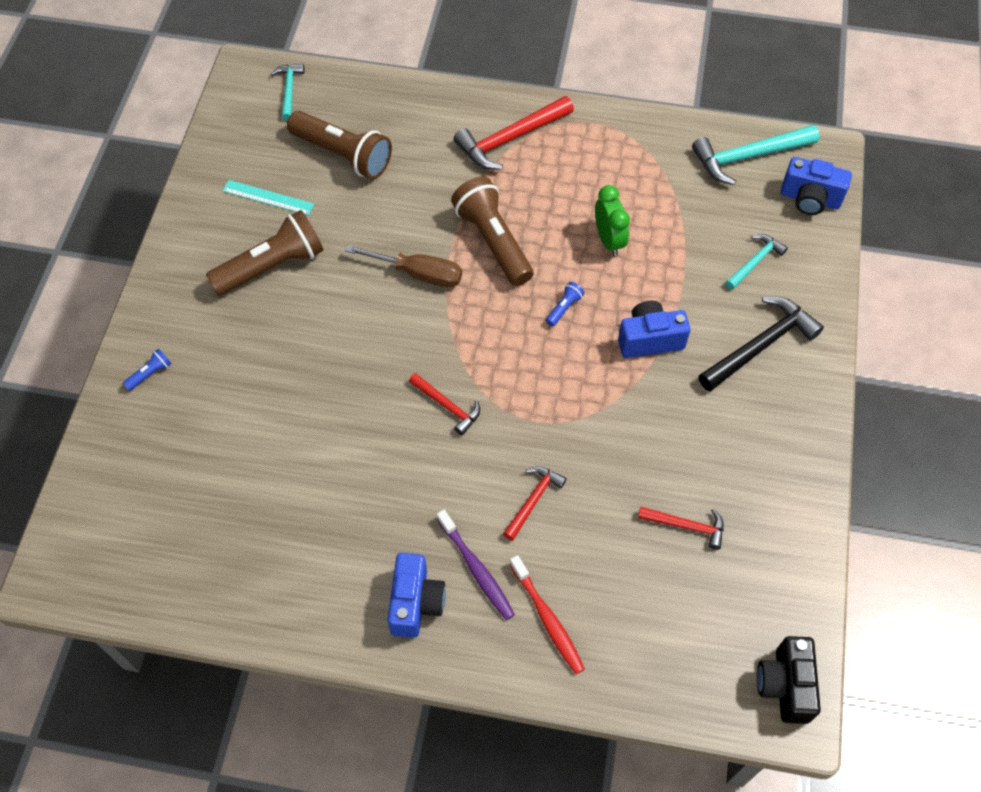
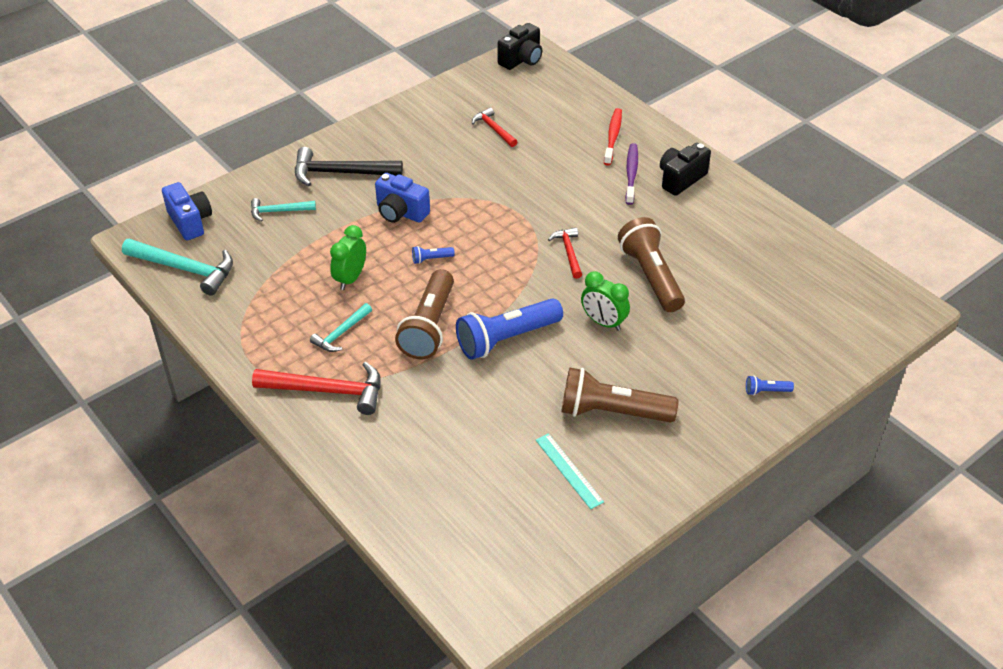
camera: 140 degrees left, 15 degrees down
turquoise hammer [271,64,304,121] -> turquoise hammer moved to [310,303,372,352]
brown flashlight [287,111,392,179] -> brown flashlight moved to [618,217,685,312]
brown screwdriver [345,245,462,288] -> blue flashlight [456,298,563,360]
blue camera [387,553,446,638] -> black camera [660,143,711,196]
red hammer [503,466,567,541] -> none
none -> green clock [581,271,630,331]

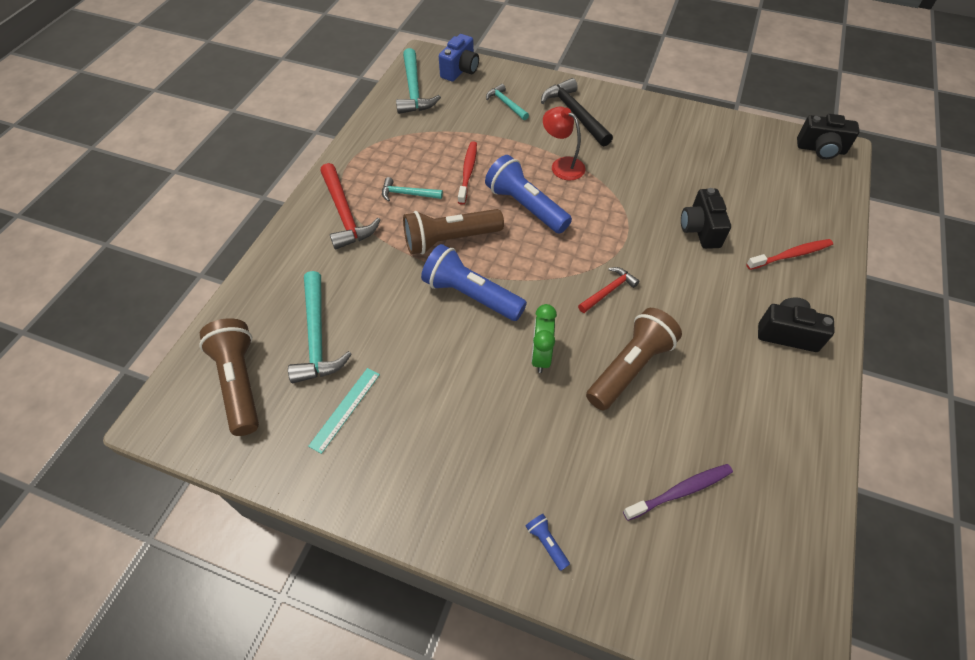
camera: 60 degrees right, 10 degrees up
green clock [330,225,366,290] -> red toothbrush [458,141,477,205]
blue camera [375,173,430,223] -> red lamp [543,107,585,180]
blue flashlight [412,246,455,264] -> blue flashlight [485,155,572,234], size x2.43
red hammer [472,107,517,147] -> none
brown flashlight [561,368,679,423] -> brown flashlight moved to [199,318,259,436]
purple toothbrush [625,143,638,205] -> purple toothbrush moved to [623,464,733,521]
none -> turquoise hammer [288,271,352,383]
none -> black camera [681,188,731,249]

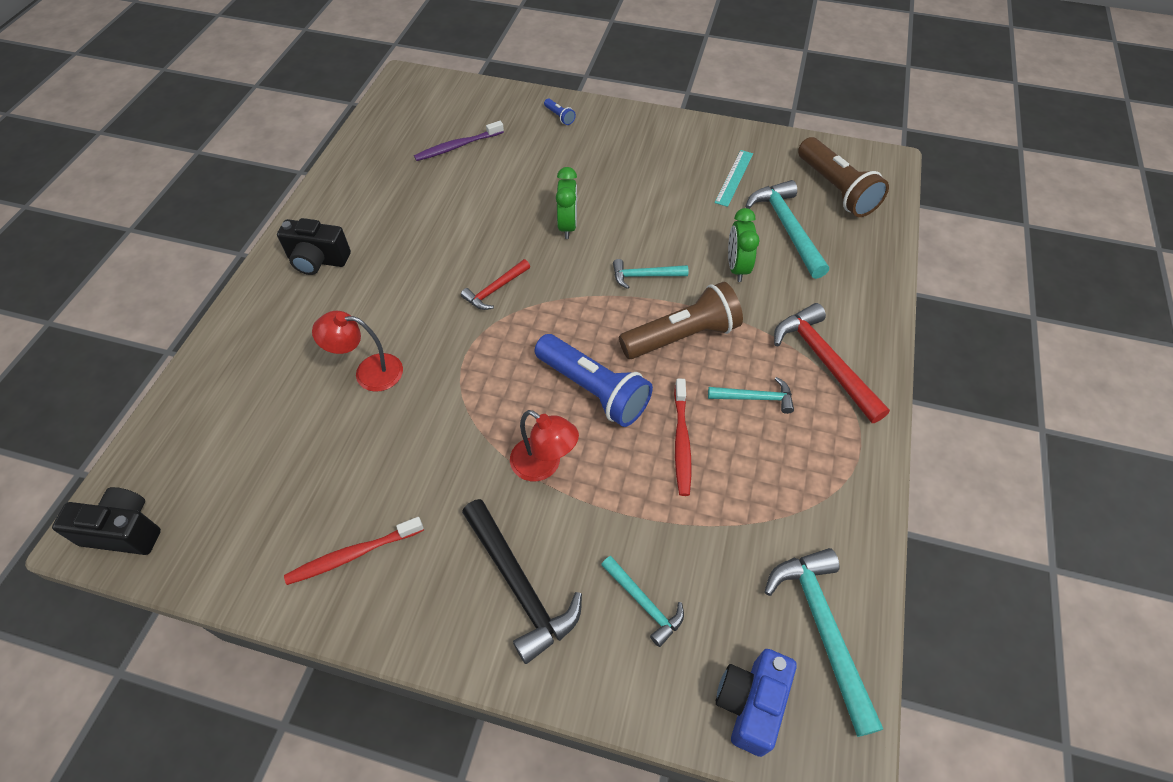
camera: 175 degrees right, 0 degrees up
blue flashlight [421,244,527,321] -> turquoise hammer [613,259,688,289]
brown flashlight [586,308,682,411] -> none
black camera [681,188,731,249] -> red lamp [312,311,403,392]
red toothbrush [746,239,833,270] -> red toothbrush moved to [284,517,424,585]
none -> green clock [728,208,760,282]

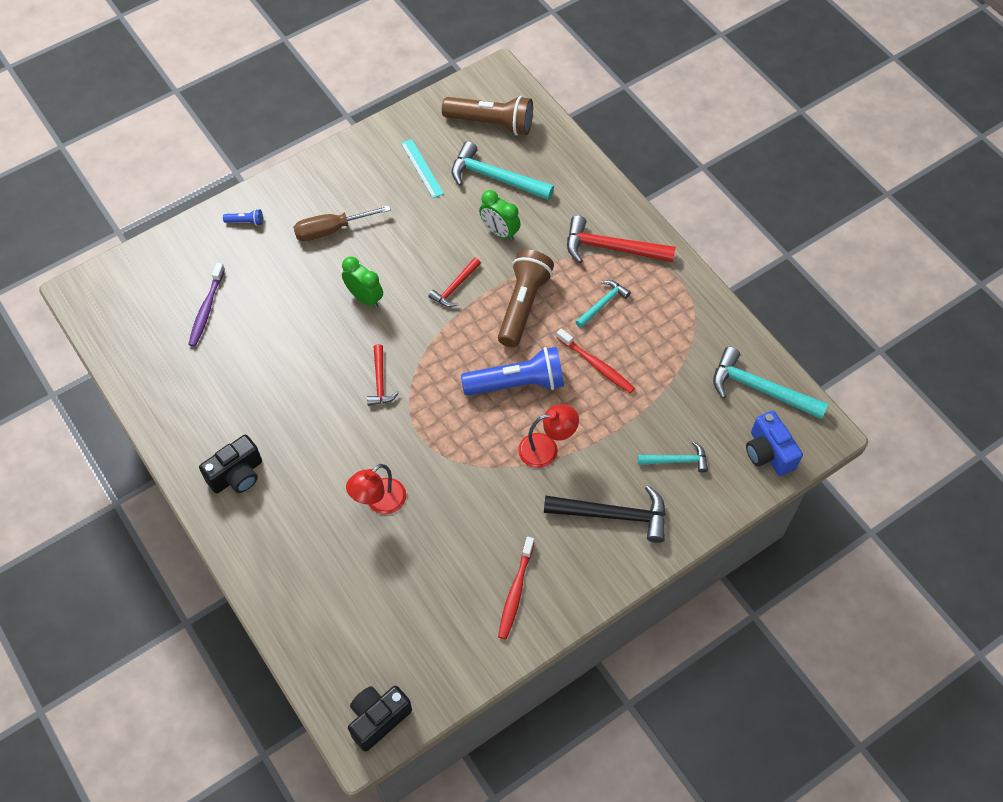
camera: 50 degrees left, 5 degrees up
turquoise hammer [613,259,688,289] -> red hammer [428,257,481,307]
none -> brown screwdriver [293,205,391,241]

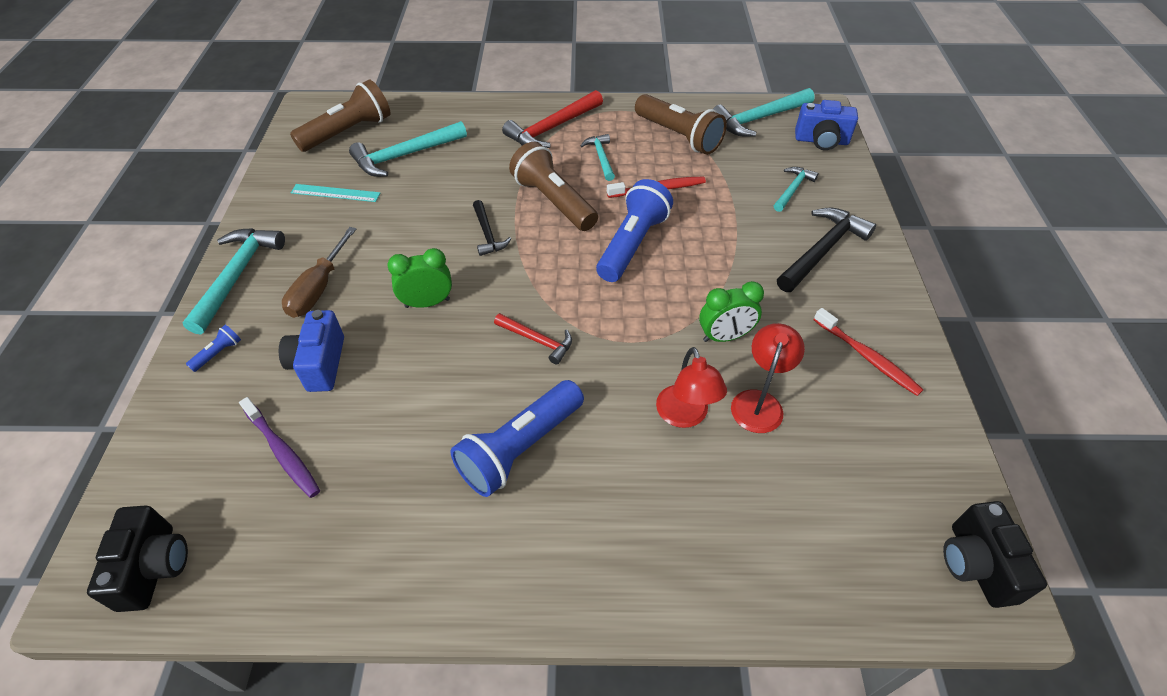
camera: 55 degrees left, 10 degrees down
black camera [199,435,262,493] -> black camera moved to [87,506,188,612]
red hammer [428,257,481,307] -> black hammer [473,200,511,256]
green clock [479,190,521,241] -> green clock moved to [699,281,764,342]
red lamp [518,404,579,468] -> red lamp moved to [731,323,805,433]
none -> turquoise hammer [182,228,285,335]
none -> blue camera [279,310,344,392]
none -> blue flashlight [451,380,584,497]
none -> brown flashlight [635,94,727,155]

